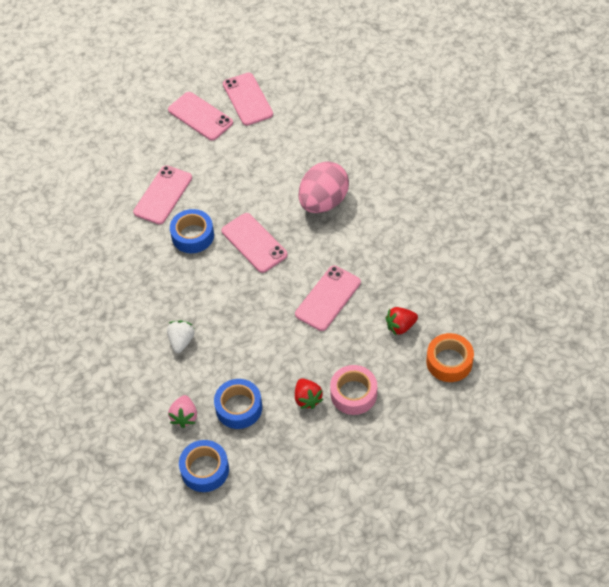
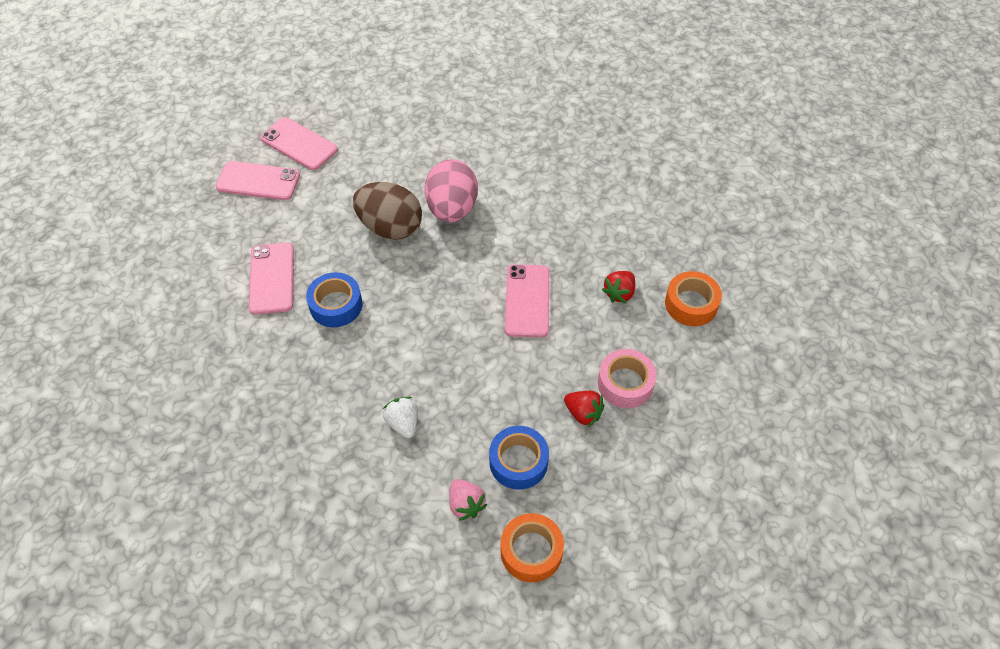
camera: 35 degrees left, 0 degrees up
blue tape [179,440,229,492] -> orange tape [501,513,564,582]
pink phone [222,213,288,273] -> none
none -> brown egg [353,182,422,240]

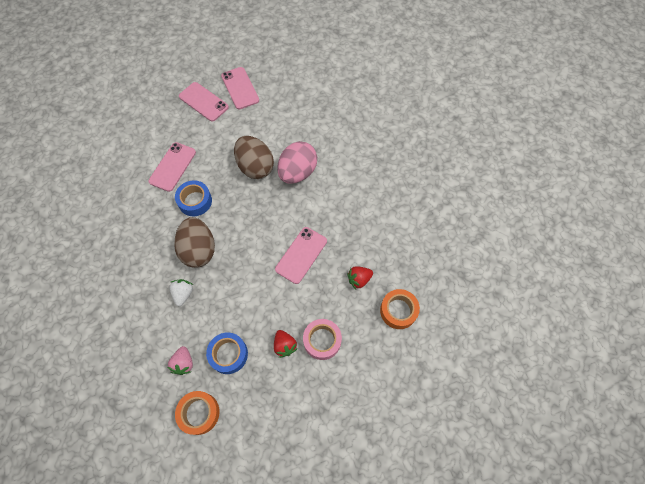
camera: 30 degrees right, 10 degrees up
none -> brown egg [174,217,215,268]

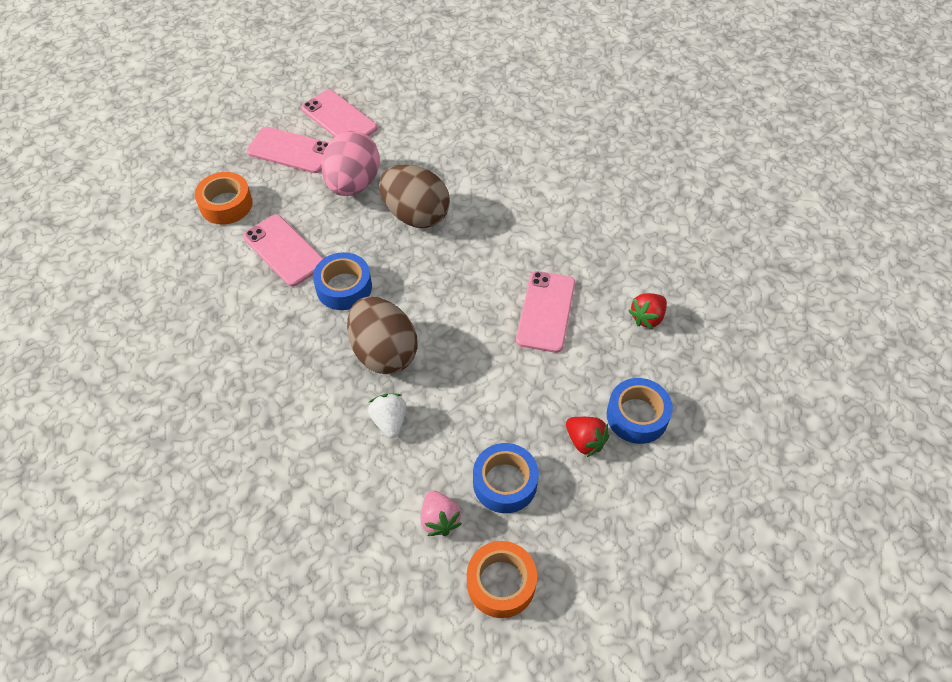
camera: 20 degrees left, 10 degrees down
pink phone [148,142,196,192] -> pink phone turned 45 degrees counterclockwise [243,215,324,287]
pink egg [277,141,317,184] -> pink egg moved to [321,131,380,196]
pink tape [303,319,342,360] -> blue tape [607,378,673,444]
orange tape [380,289,420,329] -> orange tape moved to [195,172,253,224]

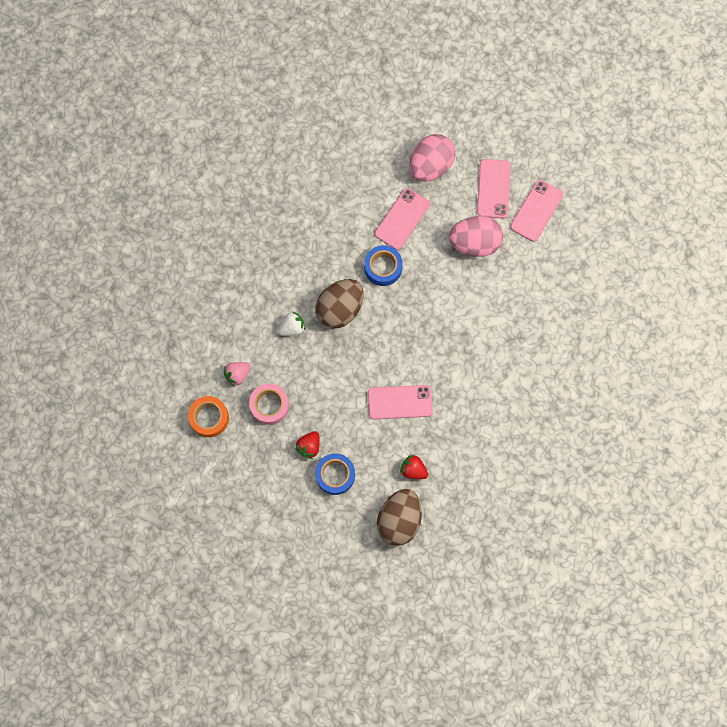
camera: 75 degrees right, 20 degrees up
orange tape [195,172,253,224] -> pink egg [409,134,455,181]
brown egg [379,165,450,228] -> brown egg moved to [377,489,422,546]
blue tape [473,443,539,513] -> pink tape [249,384,289,425]

